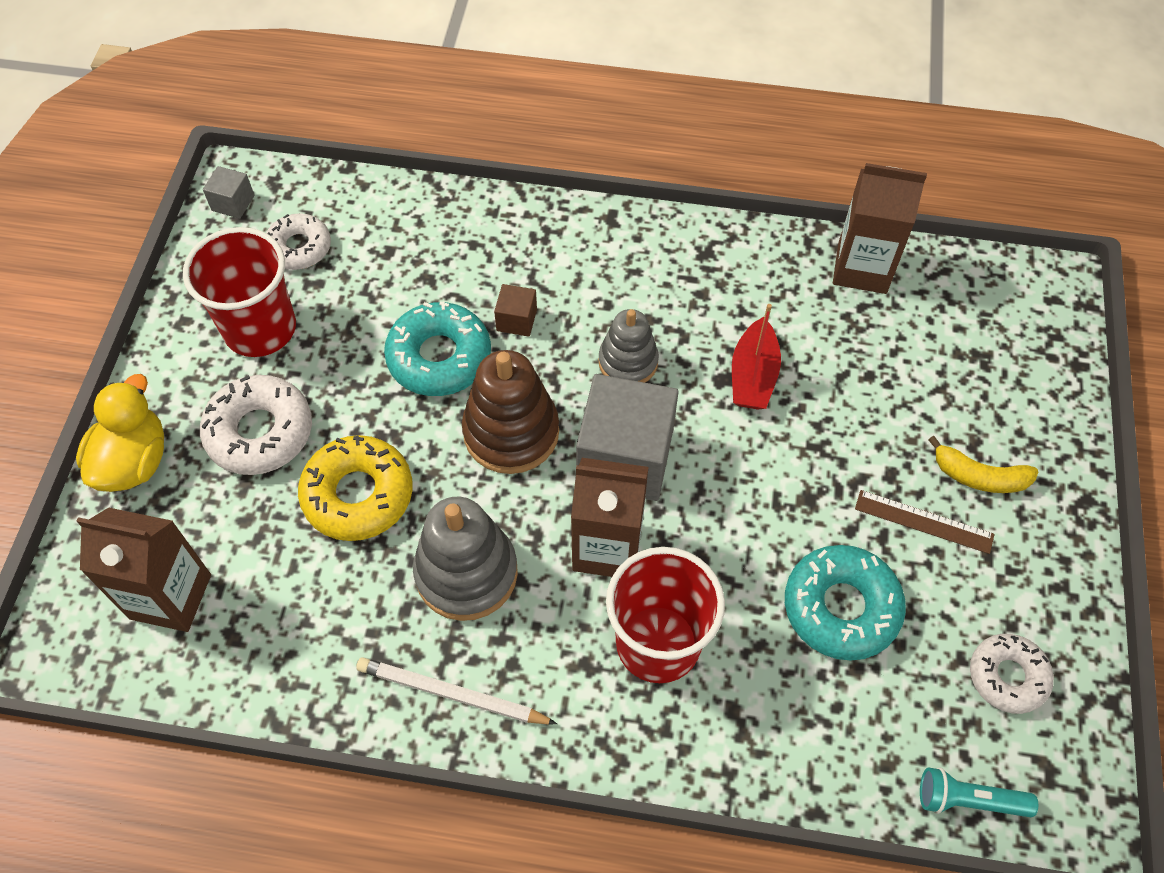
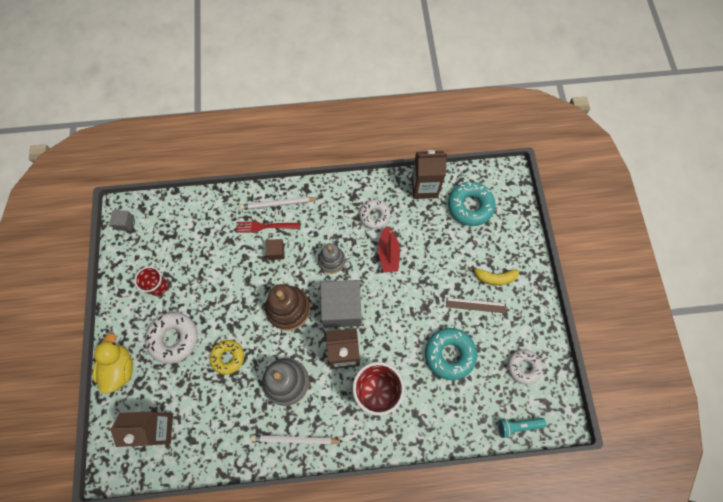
camera: 15 degrees left, 10 degrees up
red cup [183,227,296,357] -> red cup [135,266,168,296], size x0.57
white donut [266,213,331,270] -> white donut moved to [359,200,391,229]
yellow donut [298,435,413,541] -> yellow donut [209,340,244,375], size x0.66
turquoise donut [384,302,491,396] -> turquoise donut moved to [448,182,496,226]
none -> red fork [236,221,300,233]
none -> white pencil [239,197,320,210]

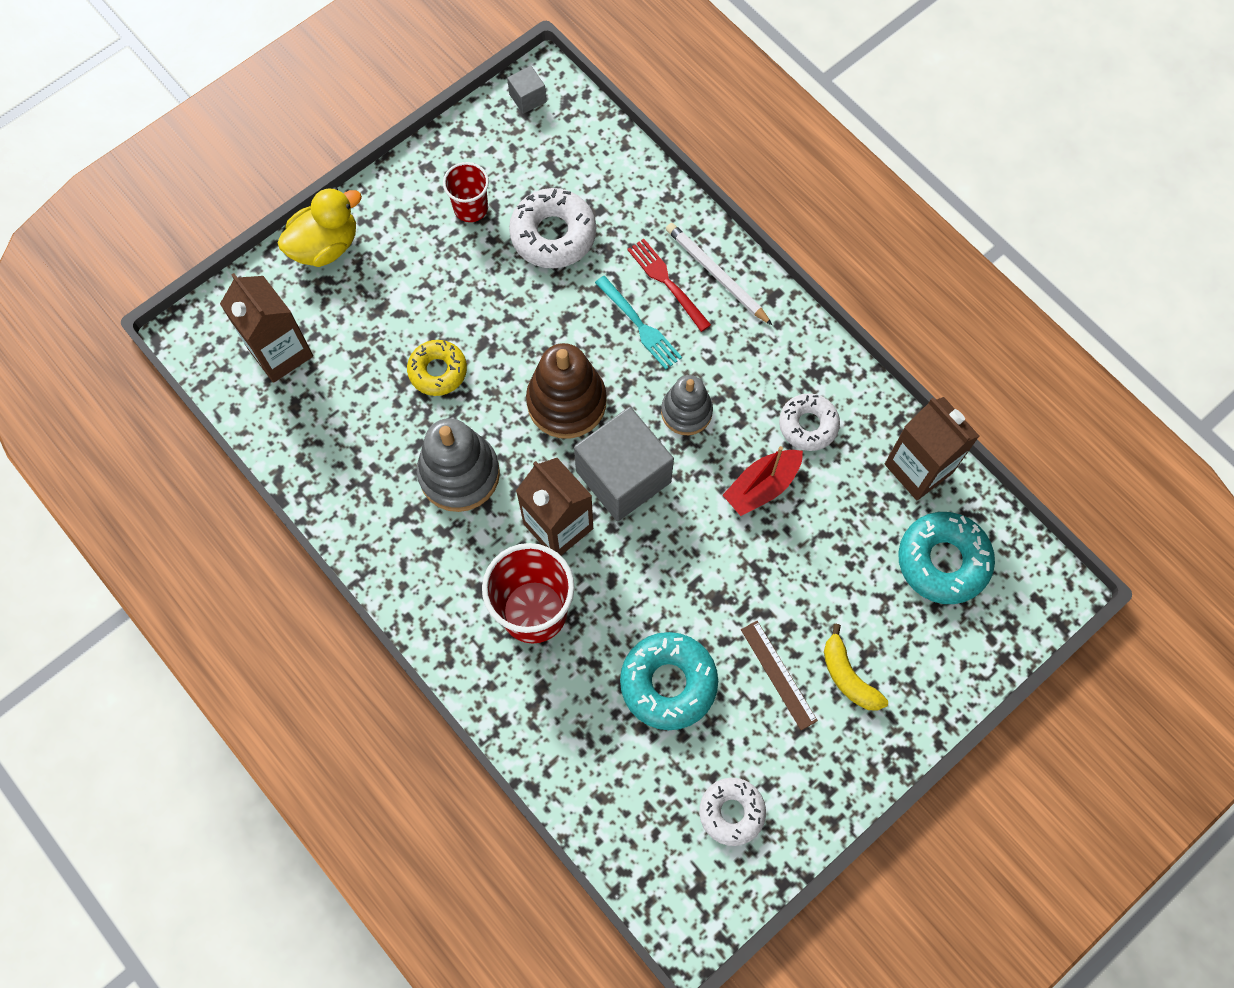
camera: 55 degrees right, 0 degrees up
white donut [145,312,198,364] -> white donut moved to [509,188,596,268]
white pencil [250,435,344,444] -> none
brown cube [266,239,284,260] -> turquoise fork [595,276,682,370]
turquoise flashlight [498,418,546,438] -> none

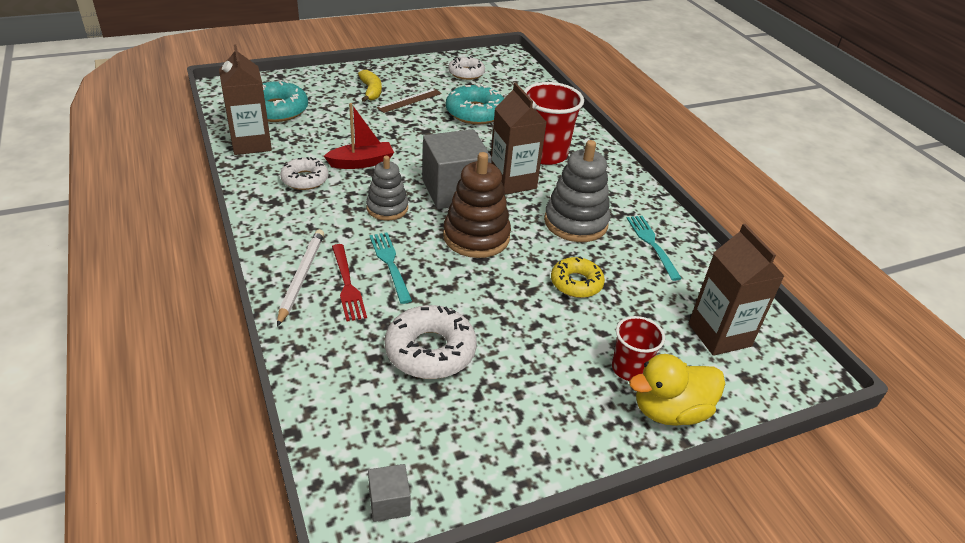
camera: 165 degrees left, 30 degrees down
red cup [443,162,489,222] -> red cup moved to [612,316,665,381]
white pencil [666,223,772,325] -> white pencil turned 150 degrees counterclockwise [277,229,324,327]
brown ruler [741,621,818,731] -> brown ruler turned 60 degrees clockwise [377,89,442,113]
none -> turquoise fork [626,216,682,281]

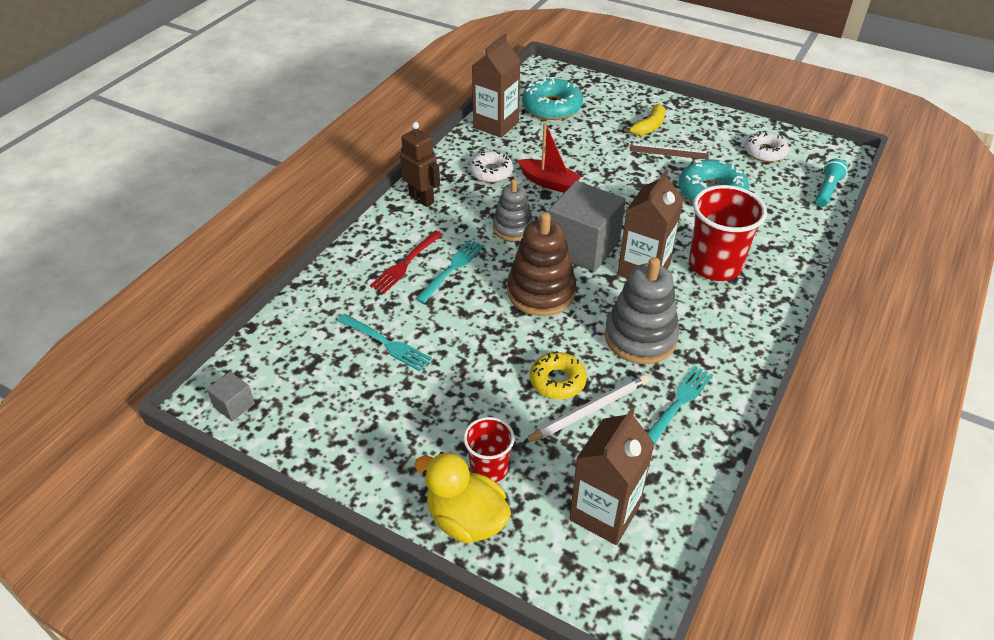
camera: 55 degrees right, 5 degrees up
white pencil [277,229,324,327] -> white pencil moved to [523,374,648,443]
white donut [385,305,477,379] -> turquoise fork [337,314,432,371]
none -> brown robot [400,122,440,207]
none -> turquoise flashlight [815,159,848,207]

